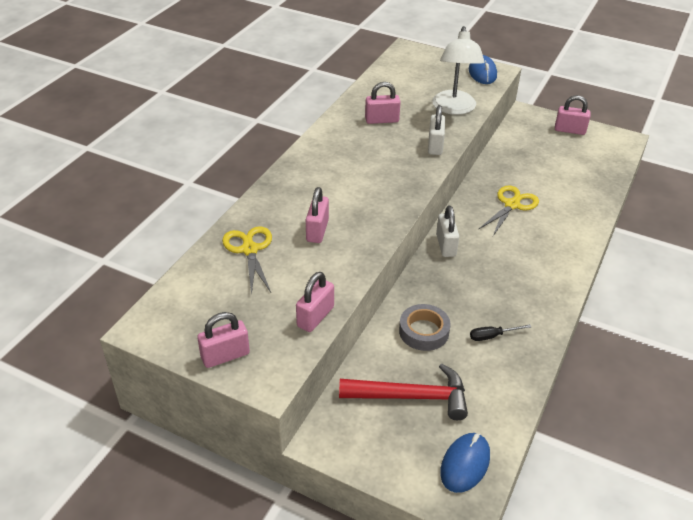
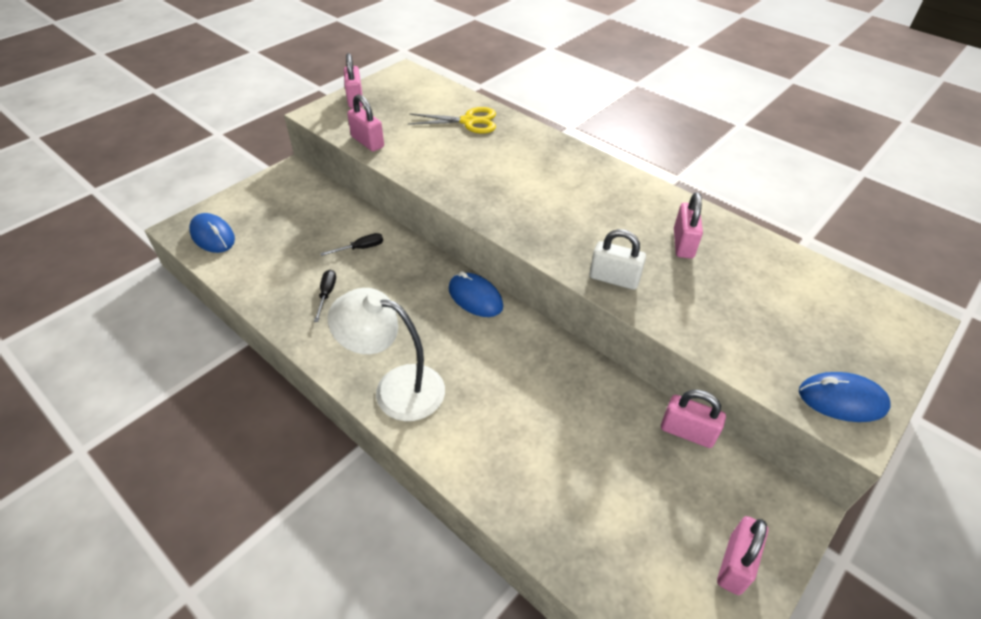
camera: 105 degrees right, 5 degrees up
pink padlock [306,187,329,243] -> pink padlock moved to [661,390,726,448]
red hammer [339,363,468,420] -> none
grey tape [399,304,451,351] -> black screwdriver [320,233,383,256]
white lamp [432,26,485,115] -> white lamp moved to [328,288,445,421]
white padlock [436,206,459,257] -> blue mouse [449,271,503,317]
yellow scissors [478,185,539,236] -> none

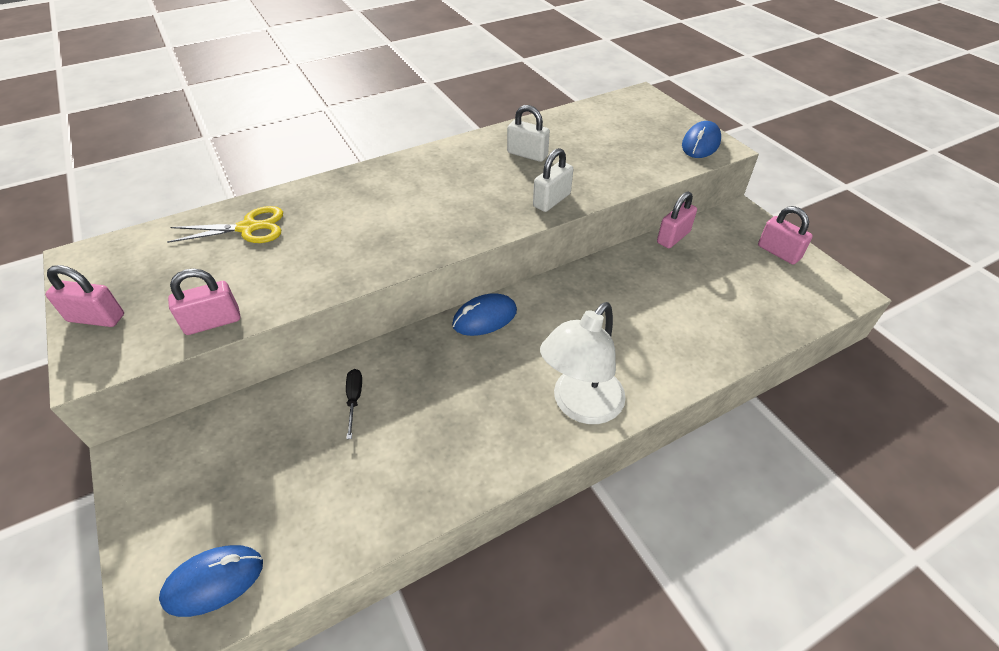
camera: 70 degrees left, 0 degrees up
black screwdriver [314,269,336,322] -> none
yellow scissors [408,107,496,133] -> yellow scissors turned 60 degrees clockwise [167,206,283,243]
pink padlock [674,192,703,258] -> white padlock [507,105,550,162]

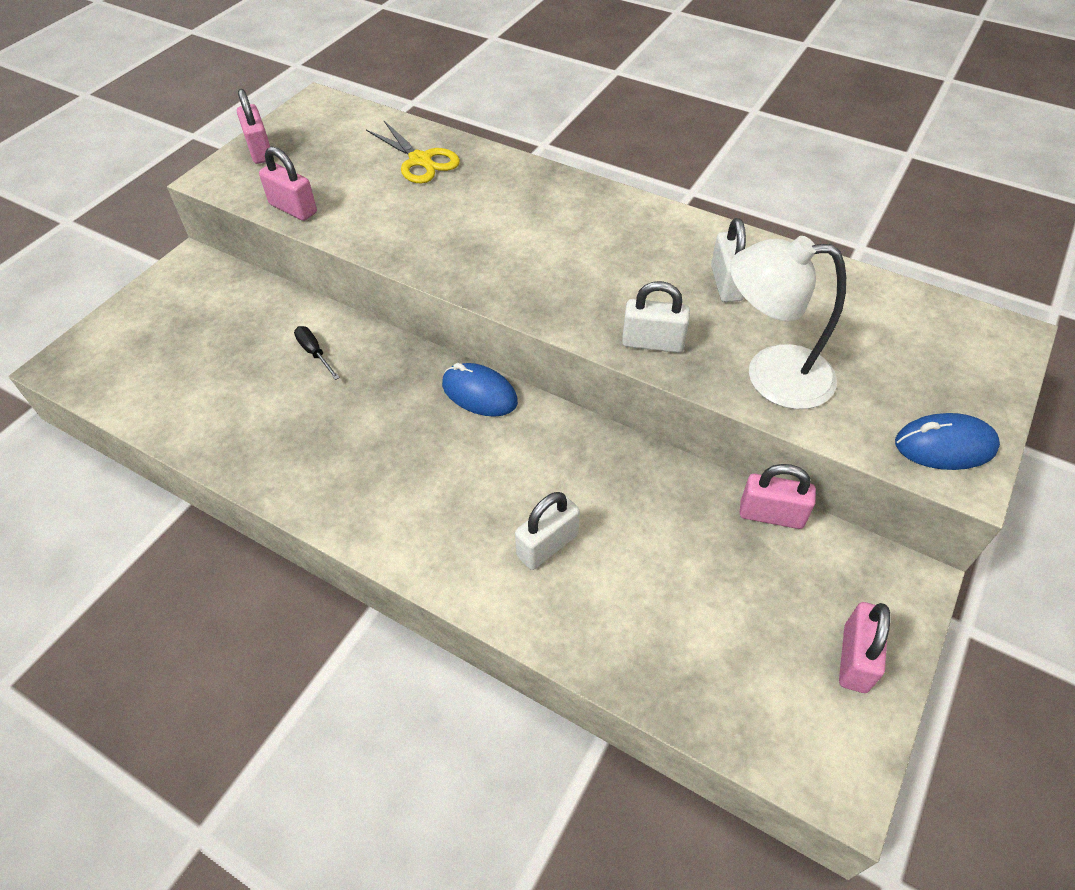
camera: 60 degrees right, 5 degrees up
blue mouse [159,545,263,617] -> none
black screwdriver [346,369,362,439] -> black screwdriver turned 90 degrees counterclockwise [294,326,340,380]
white lamp [540,302,626,424] -> white lamp moved to [730,236,846,409]
none -> white padlock [515,492,580,570]

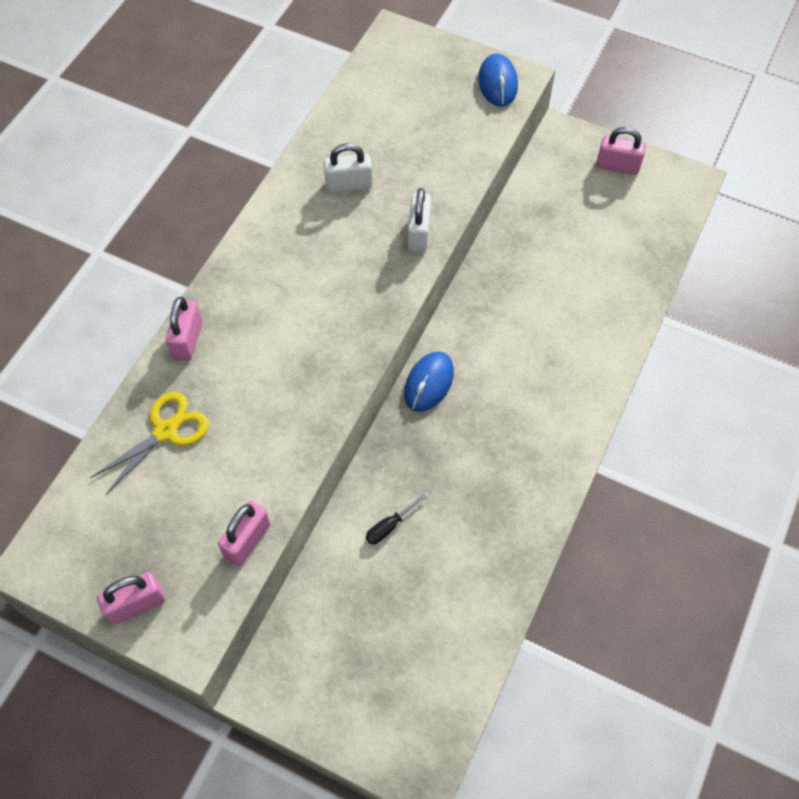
camera: 95 degrees left, 10 degrees up
white padlock [515,492,580,570] -> none
white lamp [730,236,846,409] -> none
pink padlock [740,464,816,529] -> pink padlock moved to [166,297,202,361]

